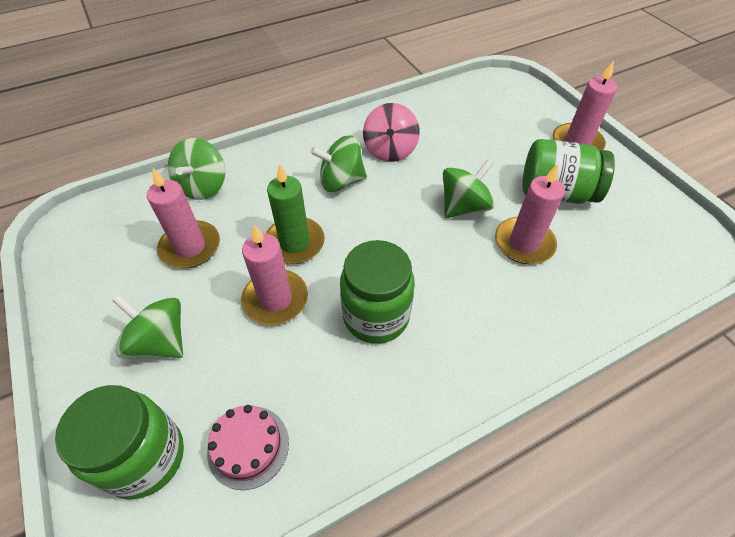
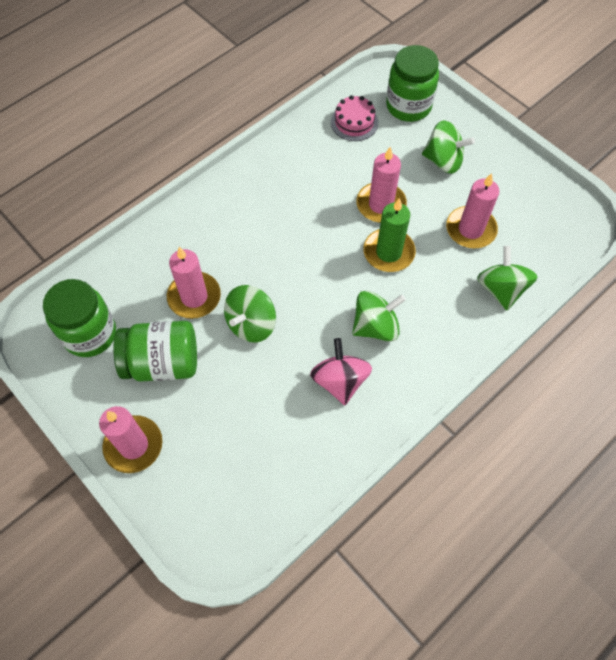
camera: 165 degrees right, 10 degrees up
green jar [340,240,415,344] -> green jar moved to [43,279,116,357]

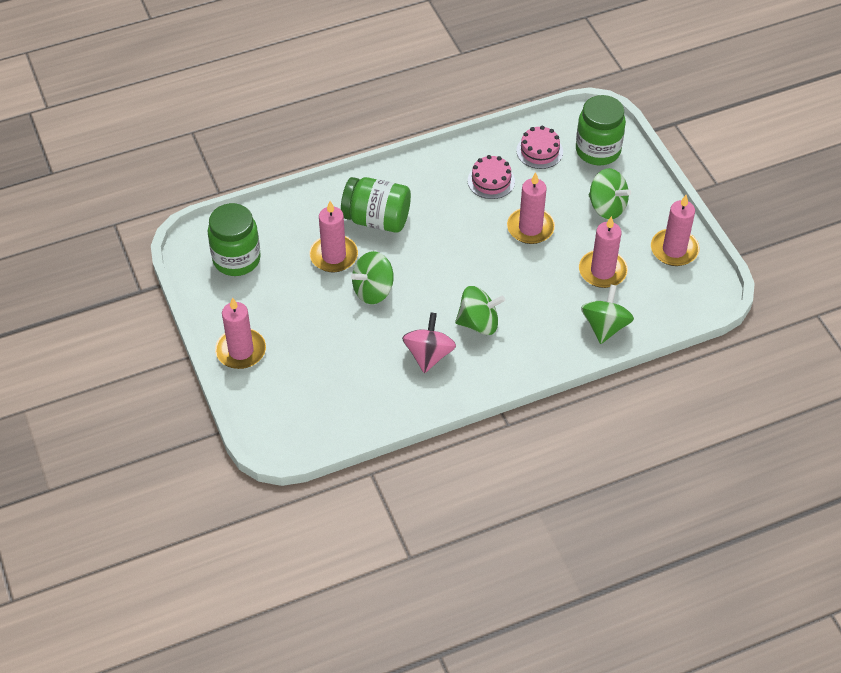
camera: 20 degrees right, 10 degrees down
green jar [113,321,197,382] -> green jar moved to [341,177,411,233]
green candle [363,198,416,272] -> none
none -> pink cake [468,155,515,199]
none -> pink candle [651,195,699,266]

